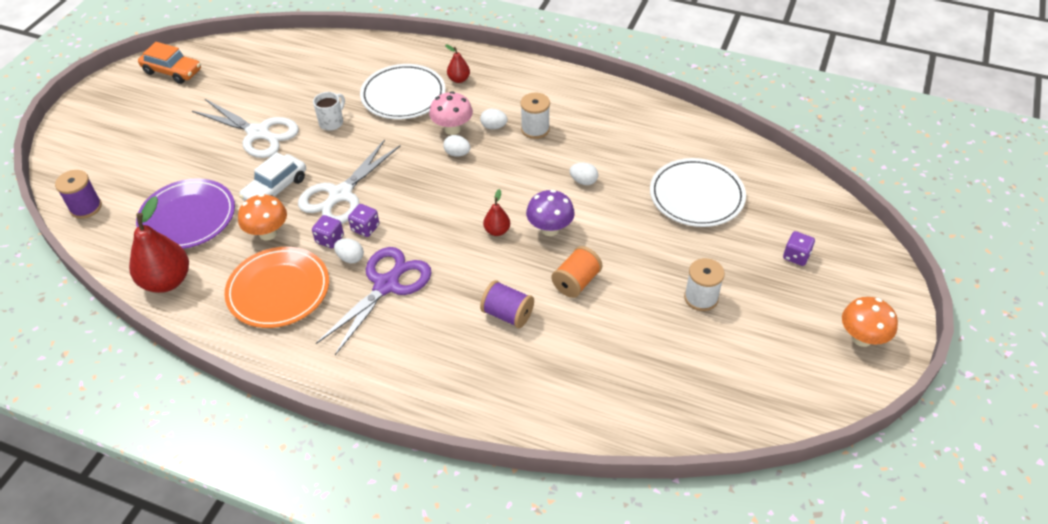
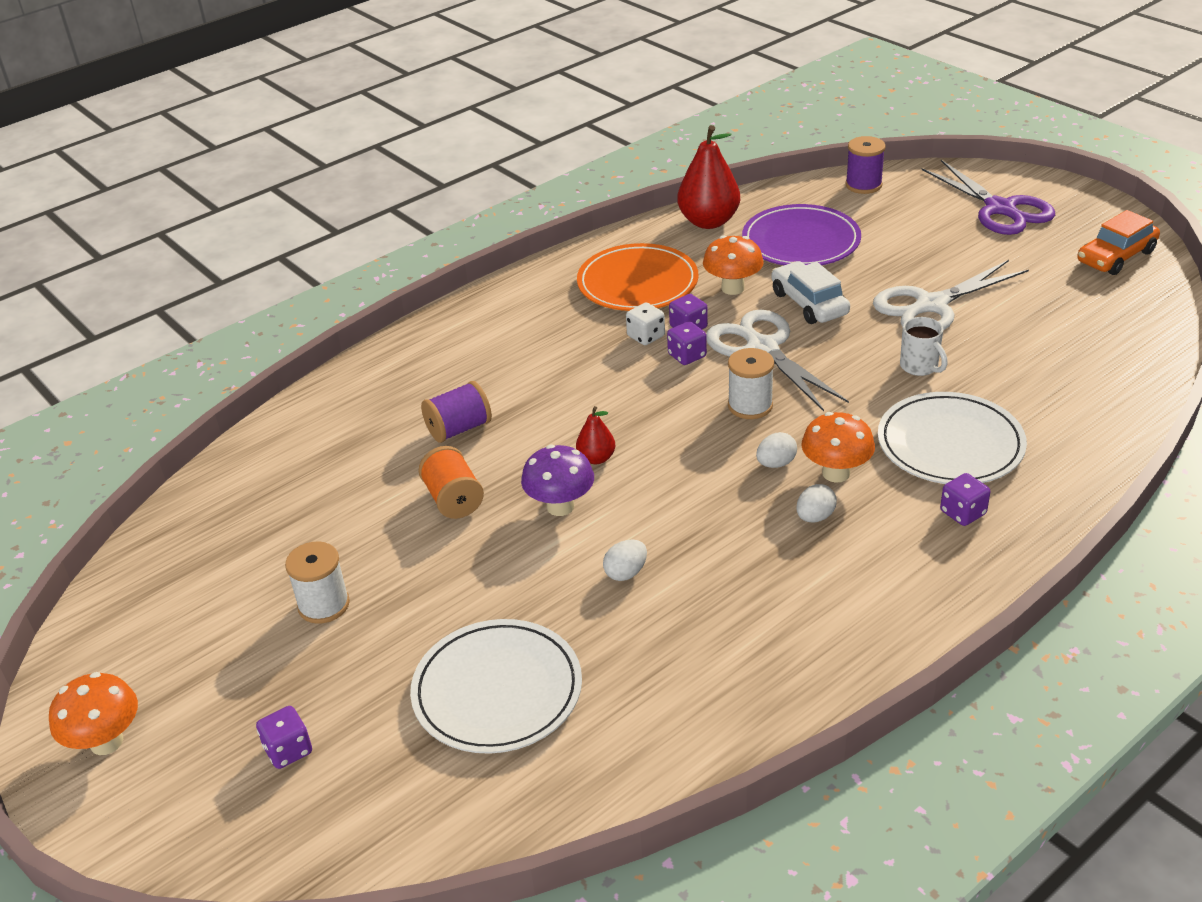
camera: 120 degrees right, 10 degrees down
purple scissors [316,247,432,355] -> purple scissors moved to [921,160,1055,235]
white egg [334,238,364,263] -> white dice [626,303,665,345]
pink mushroom [429,91,473,135] -> orange mushroom [802,412,875,483]
red pear [445,45,470,83] -> purple dice [940,473,991,526]
white spool [520,93,550,139] -> white spool moved to [728,348,774,419]

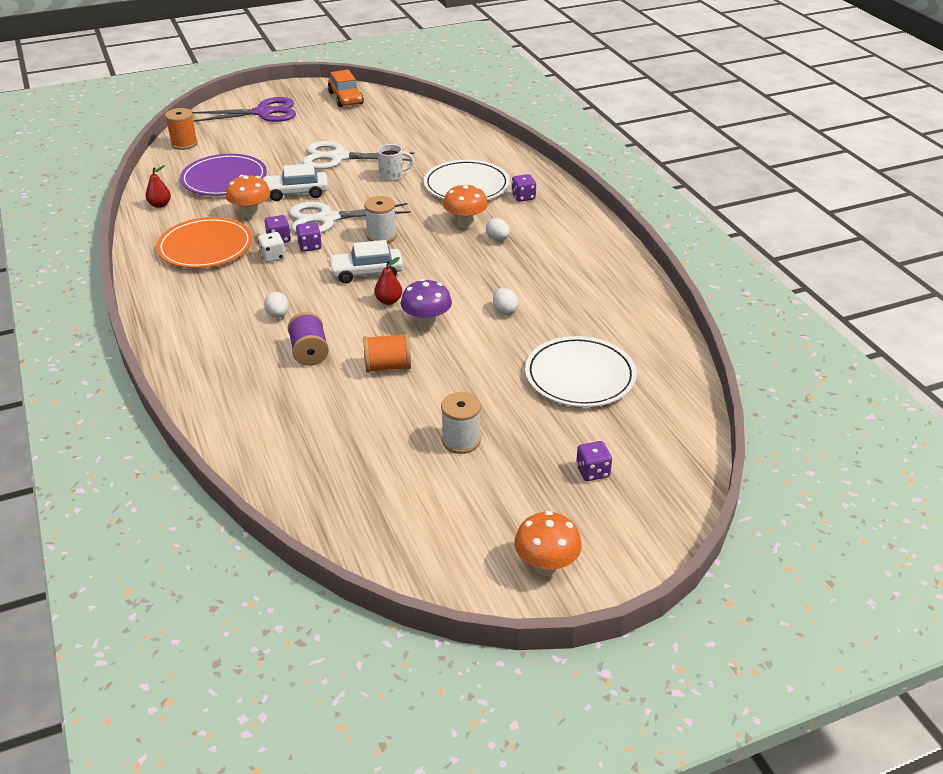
camera: 75 degrees left, 0 degrees up
red pear [677,125,740,229] -> red pear [145,165,171,208], size x0.51
white egg [756,432,797,468] -> white egg moved to [264,292,289,318]
purple spool [845,136,886,194] -> orange spool [165,108,198,150]
white scissors [873,260,1029,331] -> white scissors turned 105 degrees clockwise [302,141,414,170]
none -> white car [327,240,403,283]

